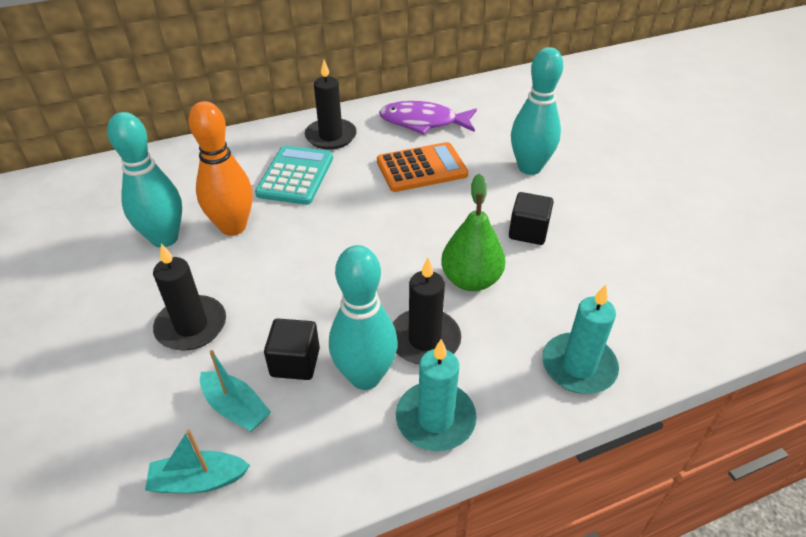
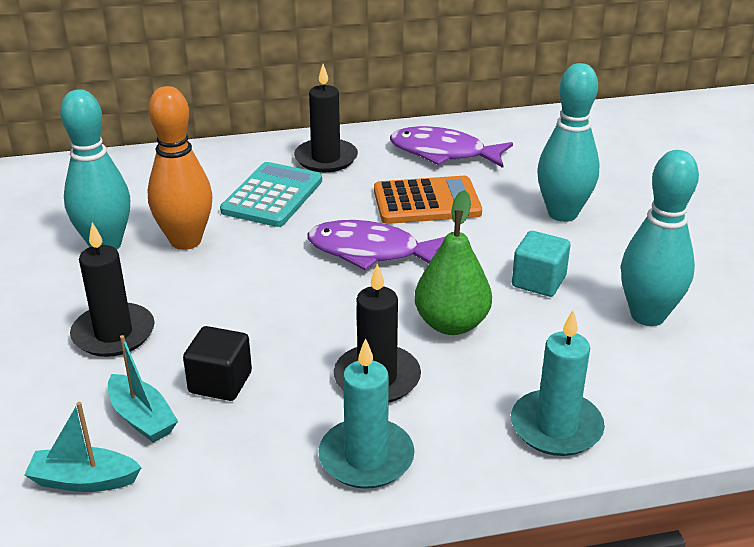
camera: 10 degrees right, 10 degrees down
turquoise bowling pin [329,245,398,390] -> turquoise bowling pin moved to [621,150,699,326]
black cube [509,192,554,245] -> turquoise cube [512,231,570,297]
none -> purple fish [307,220,445,270]

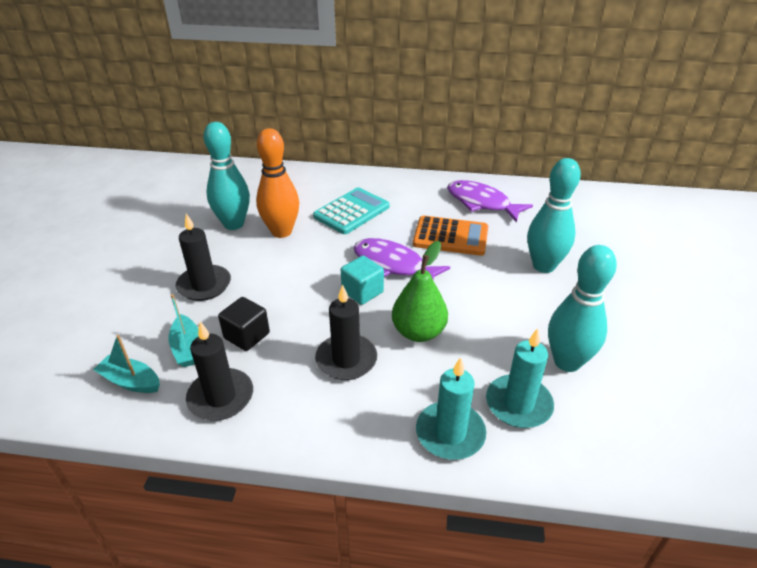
camera: 20 degrees right, 5 degrees up
black candle [294,64,358,172] -> black candle moved to [186,322,253,421]
turquoise candle [318,338,415,489] -> turquoise candle moved to [486,328,554,428]
turquoise cube [512,231,570,297] -> turquoise cube moved to [341,256,384,305]

